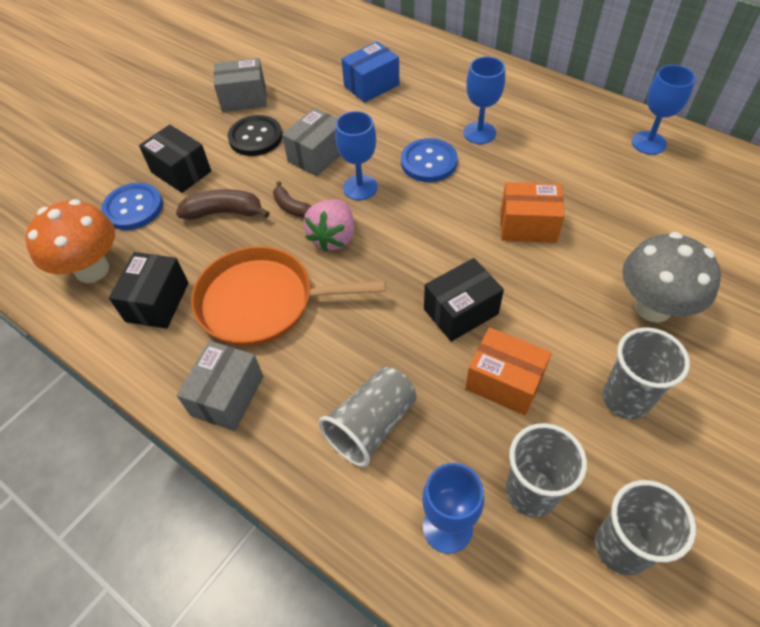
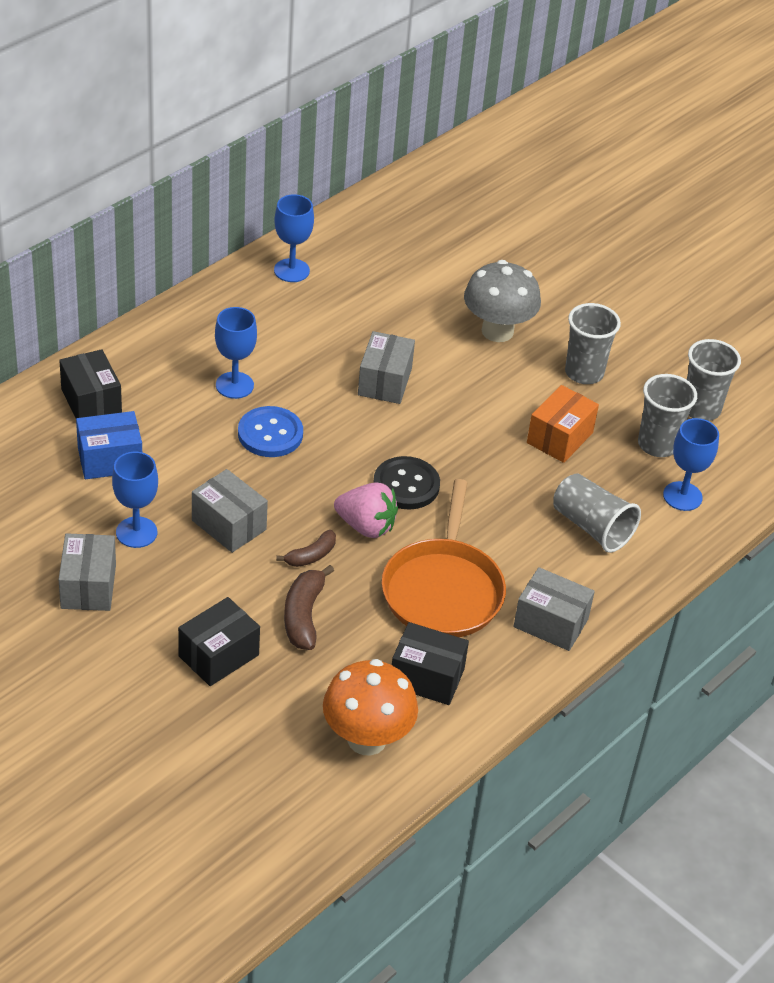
camera: 90 degrees left, 10 degrees down
blue button [101,183,163,230] -> none
black button [228,115,282,156] -> black button moved to [374,456,440,510]
blue goblet [335,111,378,200] -> blue goblet moved to [112,452,158,548]
blue box [341,41,399,103] -> blue box turned 75 degrees counterclockwise [76,411,142,479]
black box [424,258,504,342] -> black box moved to [59,349,122,418]
orange box [501,182,565,243] -> grey box [358,331,415,404]

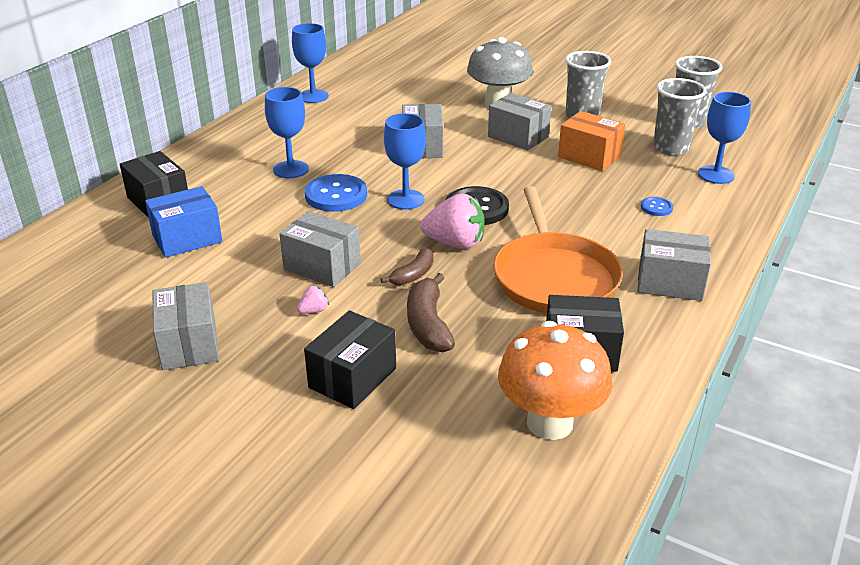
camera: 10 degrees left, 10 degrees down
blue goblet [112,452,158,548] -> blue goblet moved to [384,113,426,210]
orange box [527,385,599,463] -> orange box turned 75 degrees counterclockwise [558,111,625,171]
grey cup [553,473,641,553] -> blue button [641,197,673,216]
none -> pink strawberry [297,286,329,314]
none -> grey box [488,93,551,151]

